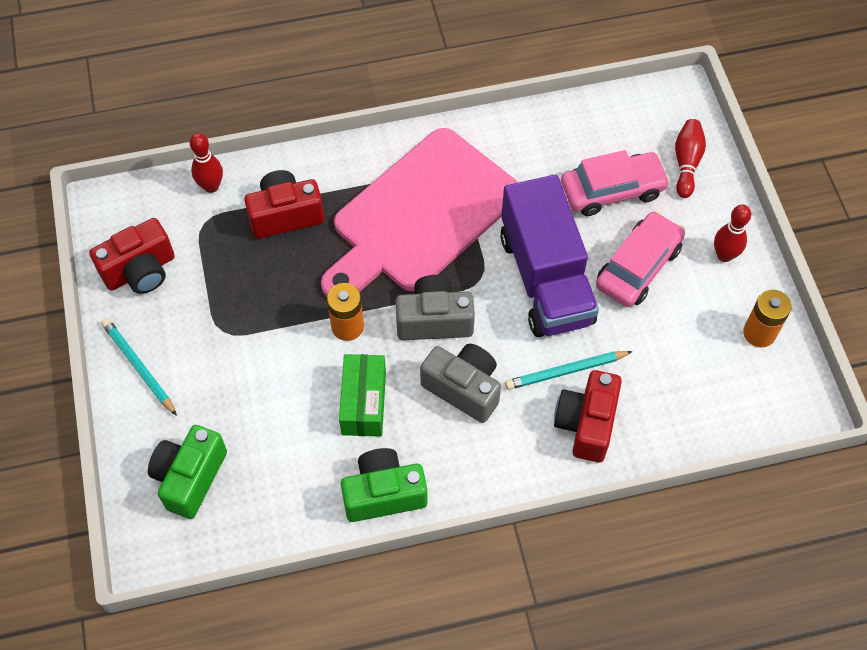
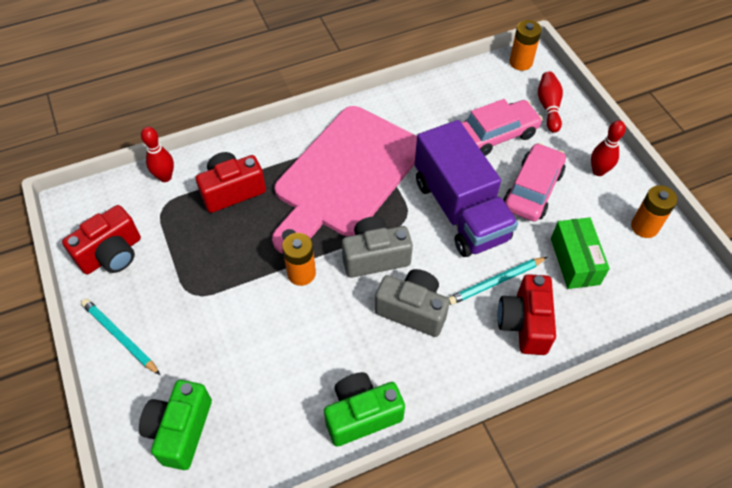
camera: 10 degrees left, 5 degrees down
green box [339,354,386,437] -> green box moved to [551,217,610,289]
none -> orange battery [509,20,542,71]

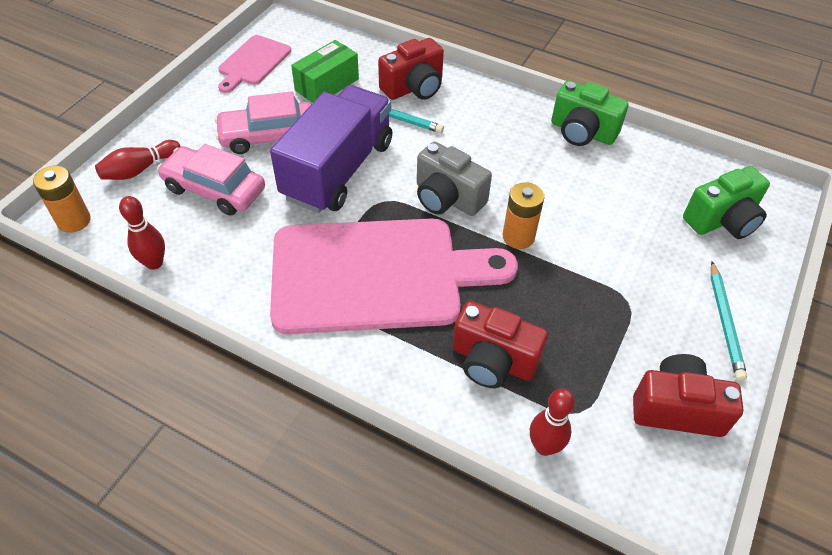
camera: 130 degrees left, 5 degrees down
grey camera [375,269,450,337] -> none
red bowling pin [591,120,626,176] -> red bowling pin moved to [119,196,165,270]
orange battery [631,185,677,238] -> pink cutting board [218,35,291,93]

